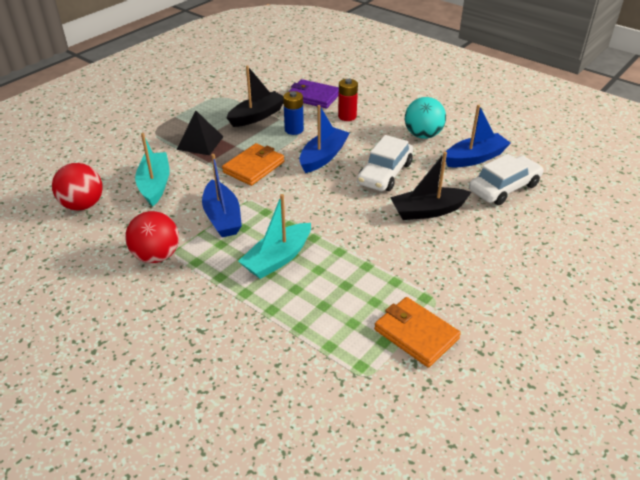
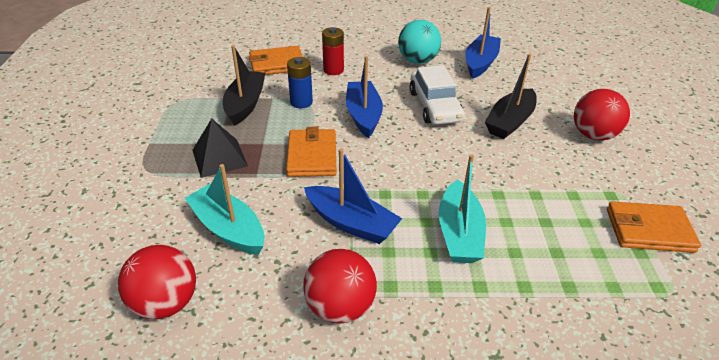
camera: 40 degrees left, 0 degrees up
purple wallet [289,79,339,108] -> orange wallet [249,46,303,75]
white car [469,154,544,205] -> none
none -> red ball [574,89,630,141]

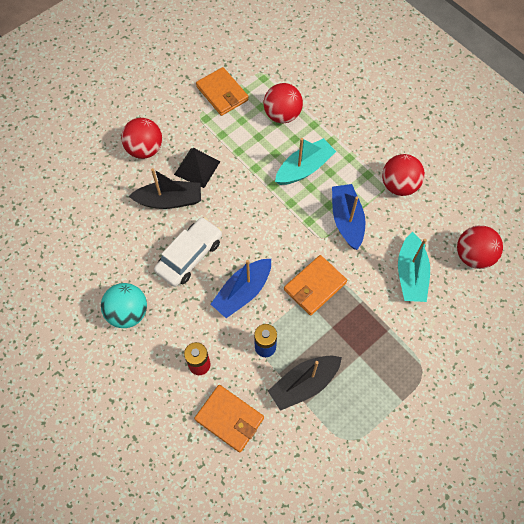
camera: 130 degrees left, 25 degrees up
black pyramid [192,118,248,178] -> black pyramid moved to [174,148,220,188]
blue boat [465,7,501,79] -> none
none -> red ball [264,83,303,123]

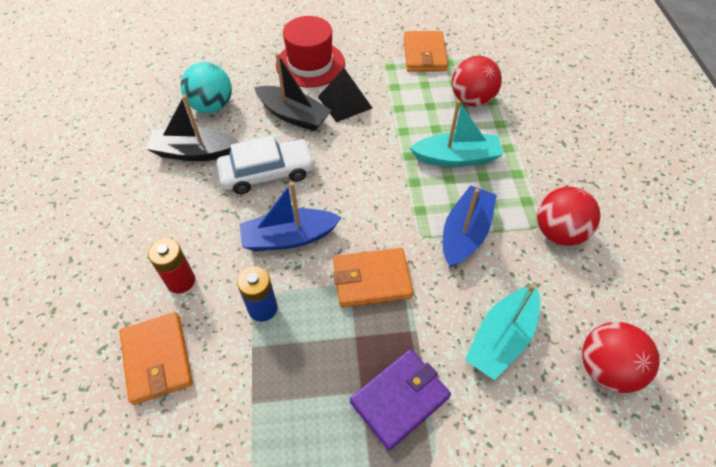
camera: 35 degrees right, 10 degrees down
turquoise ball [101,283,147,328] -> turquoise ball moved to [181,62,232,113]
red ball [121,118,162,159] -> red hat [276,16,345,88]
black boat [268,356,342,411] -> black boat moved to [146,95,240,161]
none -> purple wallet [350,349,451,450]

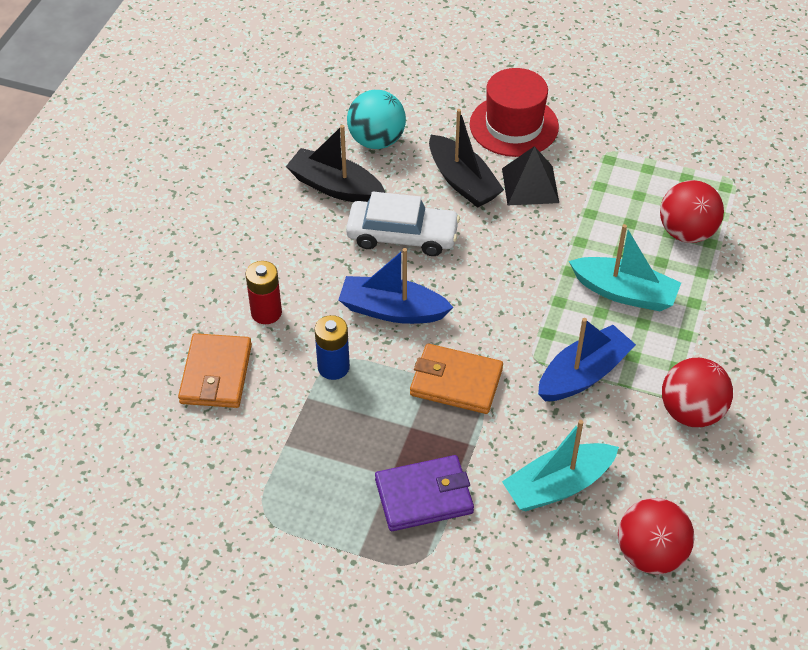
camera: 25 degrees right, 5 degrees down
orange wallet [404,31,448,72] -> none

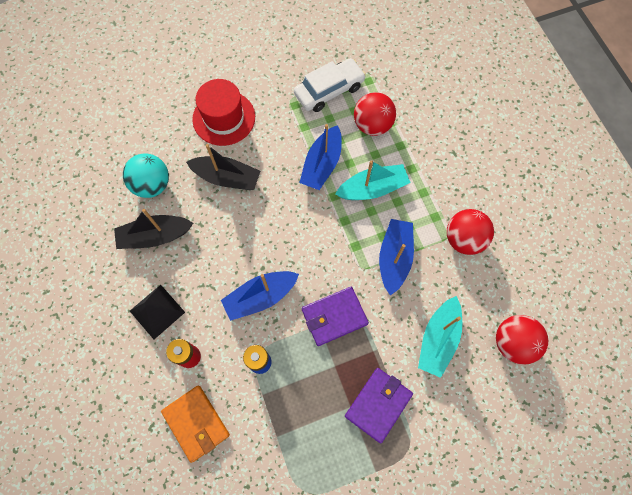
camera: 40 degrees left, 20 degrees up
white car [346,192,460,256] -> white car moved to [294,58,366,112]
orange wallet [410,344,503,414] -> purple wallet [302,287,369,346]
black pyramid [502,146,559,205] -> black pyramid moved to [130,285,185,339]
none -> blue boat [299,124,342,190]

